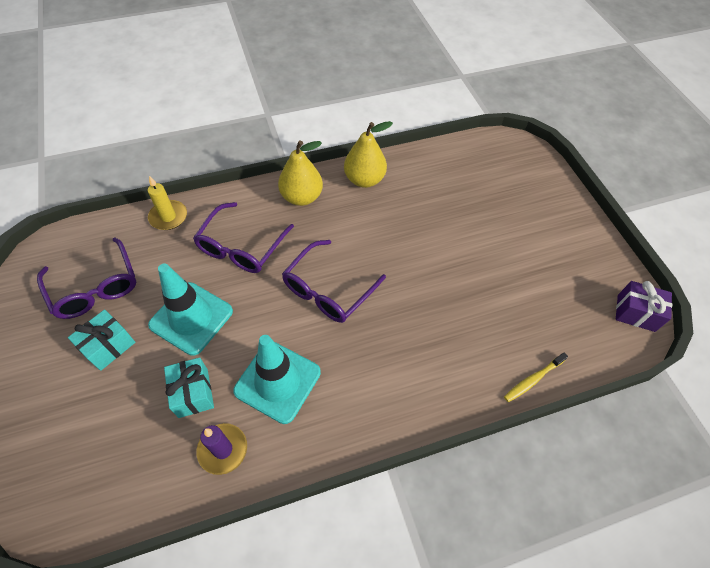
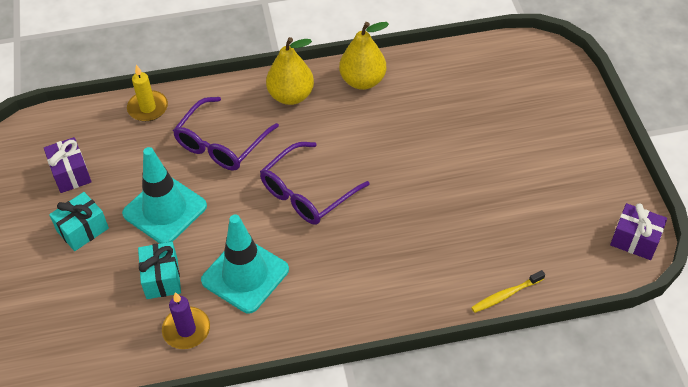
camera: 10 degrees right, 5 degrees down
purple glasses [37,238,136,319] -> purple gift [44,137,92,193]

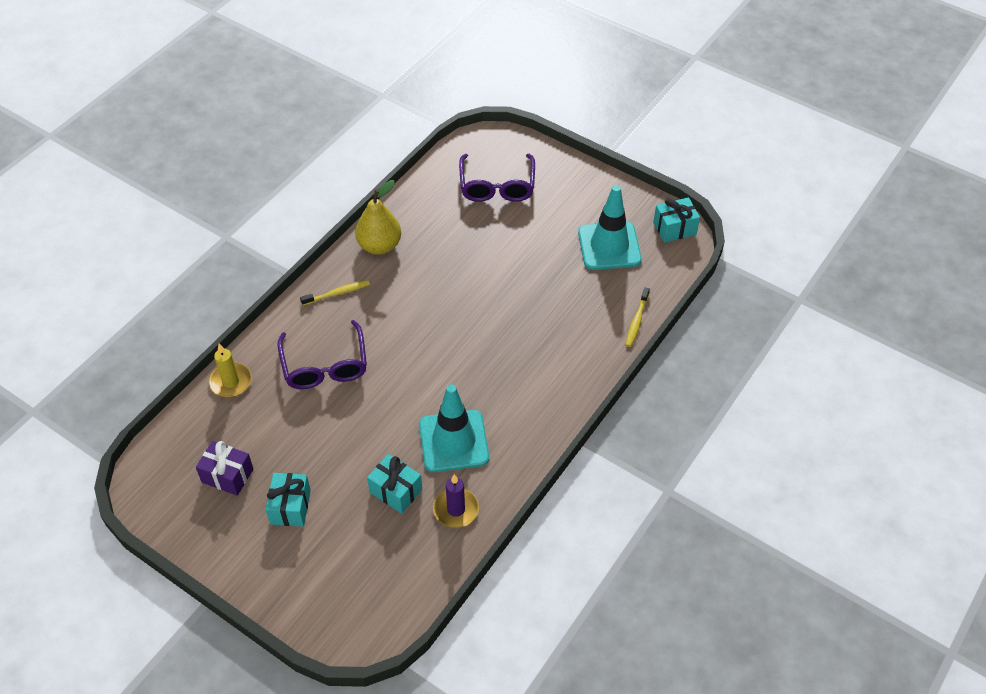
camera: 45 degrees left, 0 degrees up
turquoise traffic cone [122,147,207,244] -> turquoise traffic cone moved to [578,185,642,270]
purple glasses [260,142,370,225] -> purple glasses moved to [459,154,535,202]
yellow pear [266,37,314,105] -> yellow toothbrush [300,280,370,306]
purple gift [610,203,667,260] -> turquoise gift [653,197,700,243]

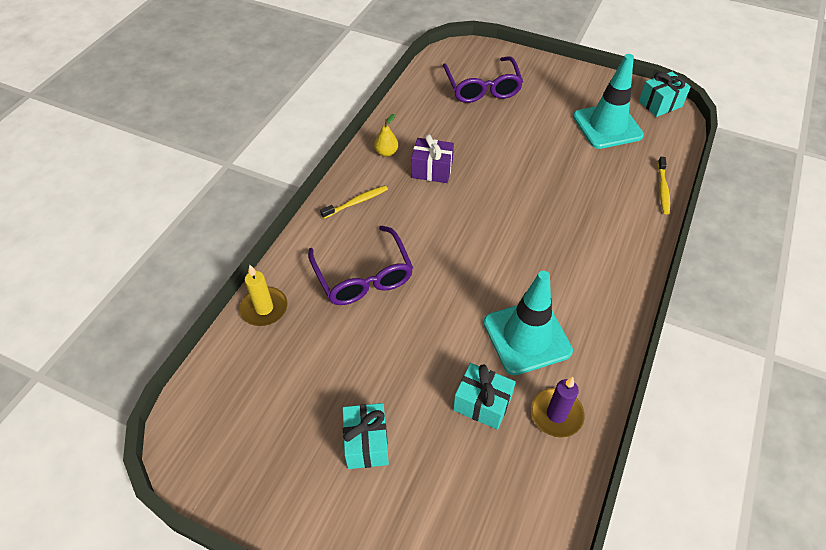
camera: 10 degrees left, 0 degrees up
purple gift [196,441,253,496] -> purple gift moved to [411,134,454,183]
yellow pear [355,180,401,255] -> yellow pear [374,114,398,157], size x0.53

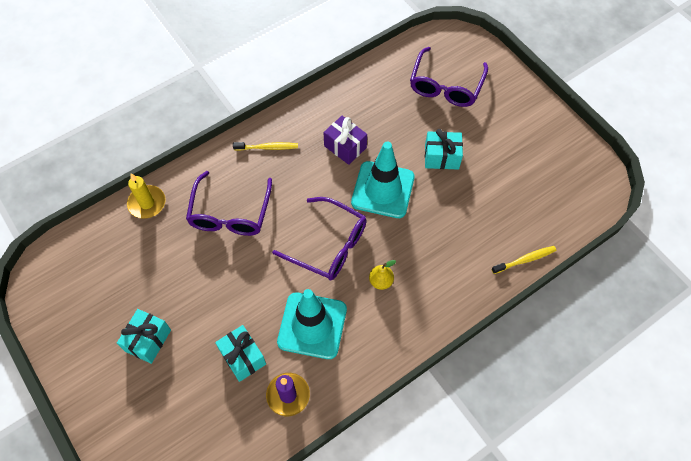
camera: 30 degrees right, 10 degrees up
yellow pear [374,114,398,157] -> yellow pear moved to [369,260,396,290]
turquoise traffic cone [573,54,644,149] -> turquoise traffic cone moved to [351,142,415,218]
turquoise gift [639,72,691,117] -> turquoise gift moved to [425,129,463,170]
yellow toothbrush [658,157,670,214] -> yellow toothbrush turned 150 degrees counterclockwise [492,246,556,274]
none -> purple glasses [272,197,367,280]

